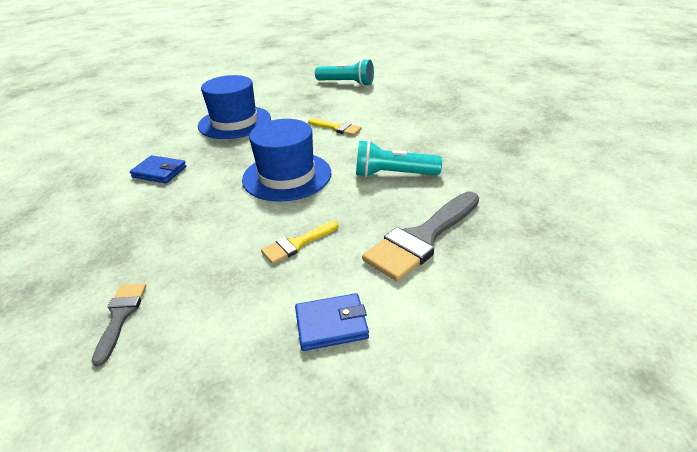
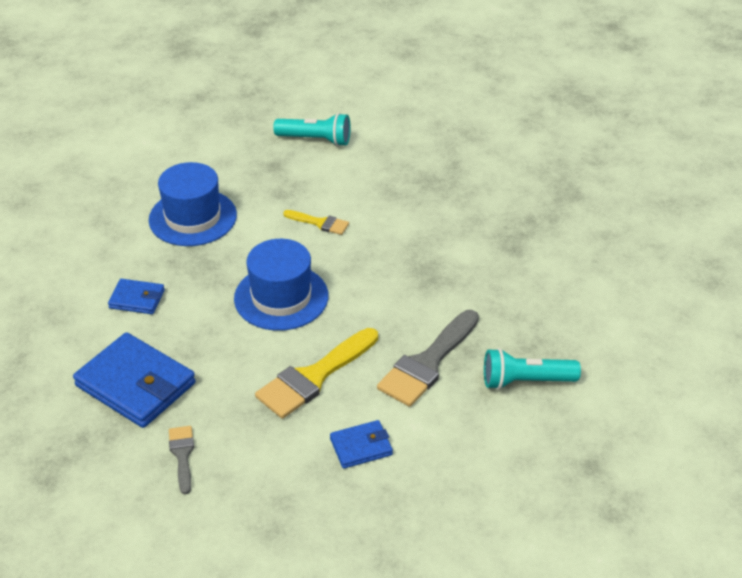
camera: 10 degrees left, 5 degrees up
yellow brush [261,221,338,264] -> yellow brush [255,328,378,419], size x1.89
turquoise flashlight [356,140,442,177] -> turquoise flashlight moved to [484,348,581,390]
none -> blue wallet [73,332,196,428]

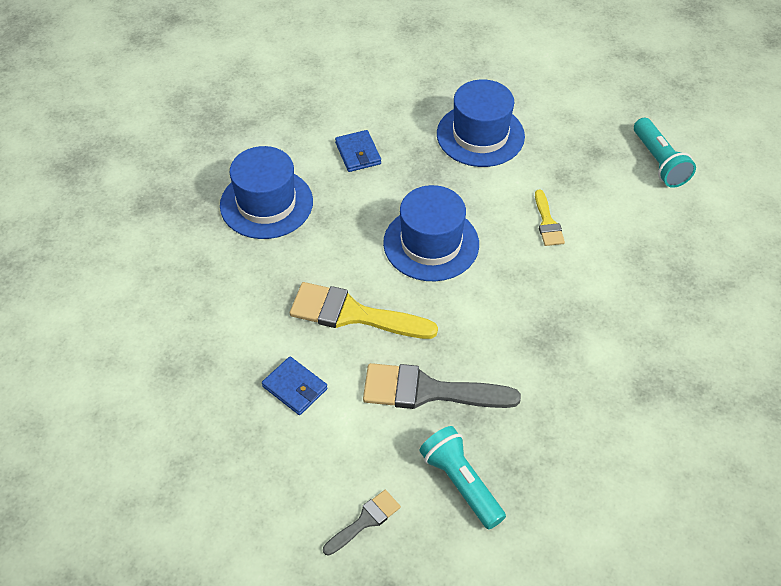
camera: 60 degrees right, 10 degrees up
blue wallet [73,332,196,428] -> blue hat [220,146,313,239]
grey brush [169,426,194,494] -> grey brush moved to [323,490,401,556]

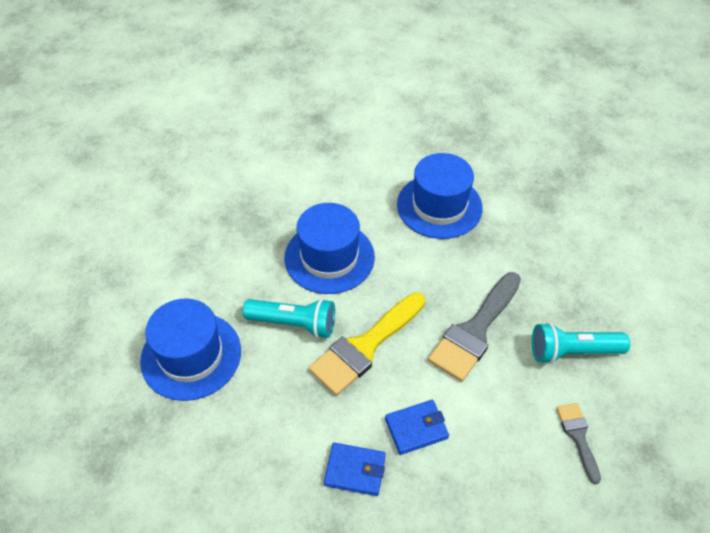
camera: 60 degrees left, 0 degrees up
blue wallet [335,130,381,172] -> blue wallet moved to [324,443,386,496]
blue hat [437,79,525,167] -> blue hat moved to [397,153,483,239]
yellow brush [535,190,565,246] -> none
turquoise flashlight [634,118,696,188] -> turquoise flashlight moved to [243,298,335,338]

